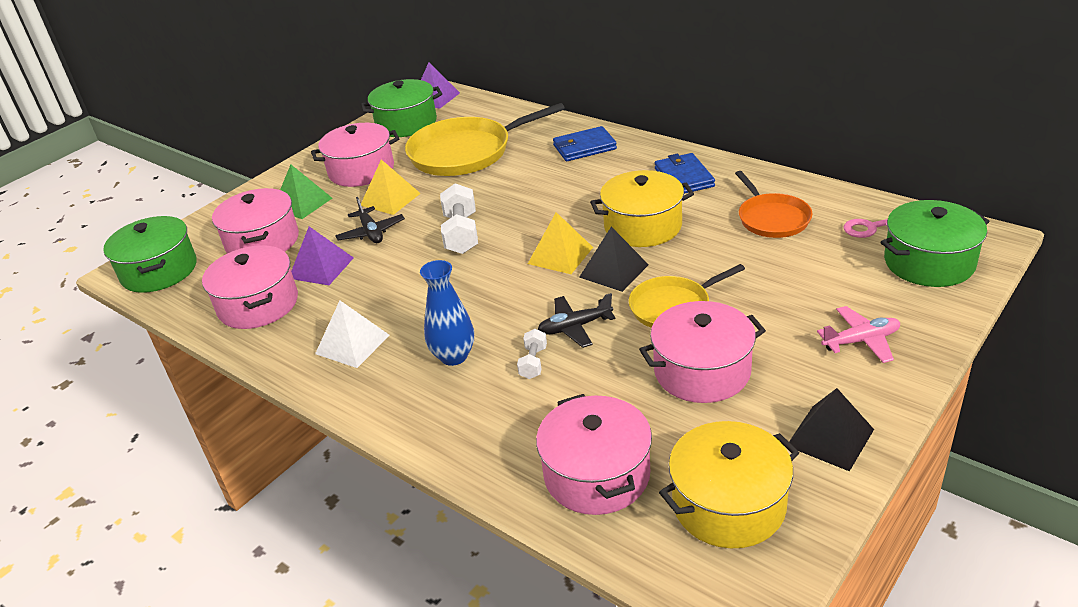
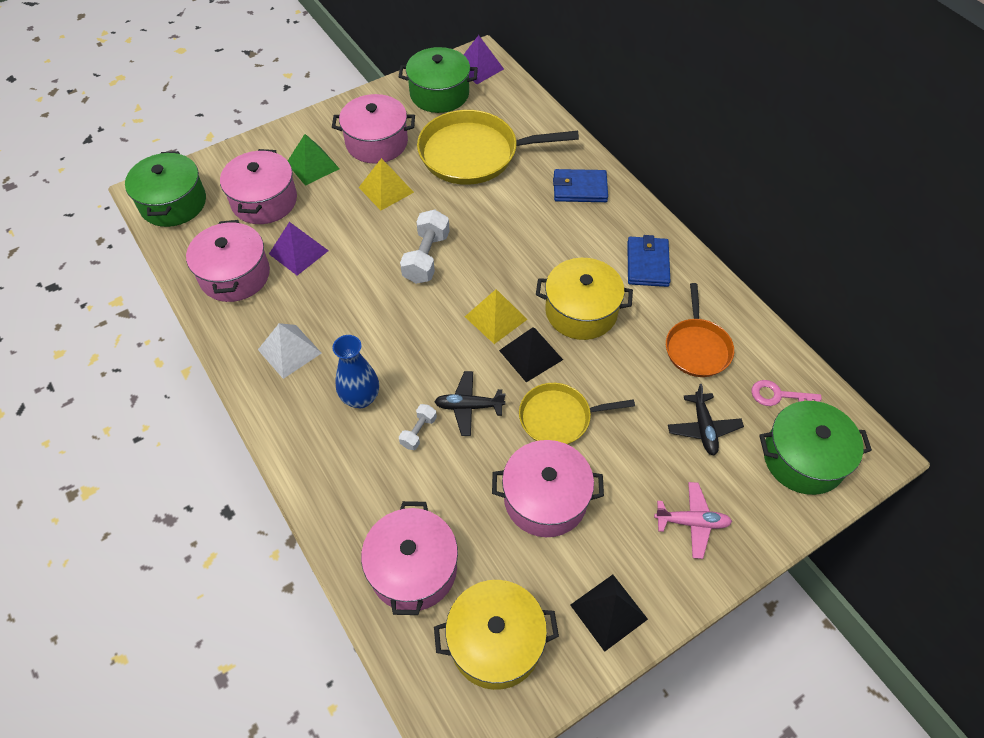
camera: 15 degrees right, 20 degrees up
black plane [335,197,405,243] -> black plane moved to [668,384,744,455]

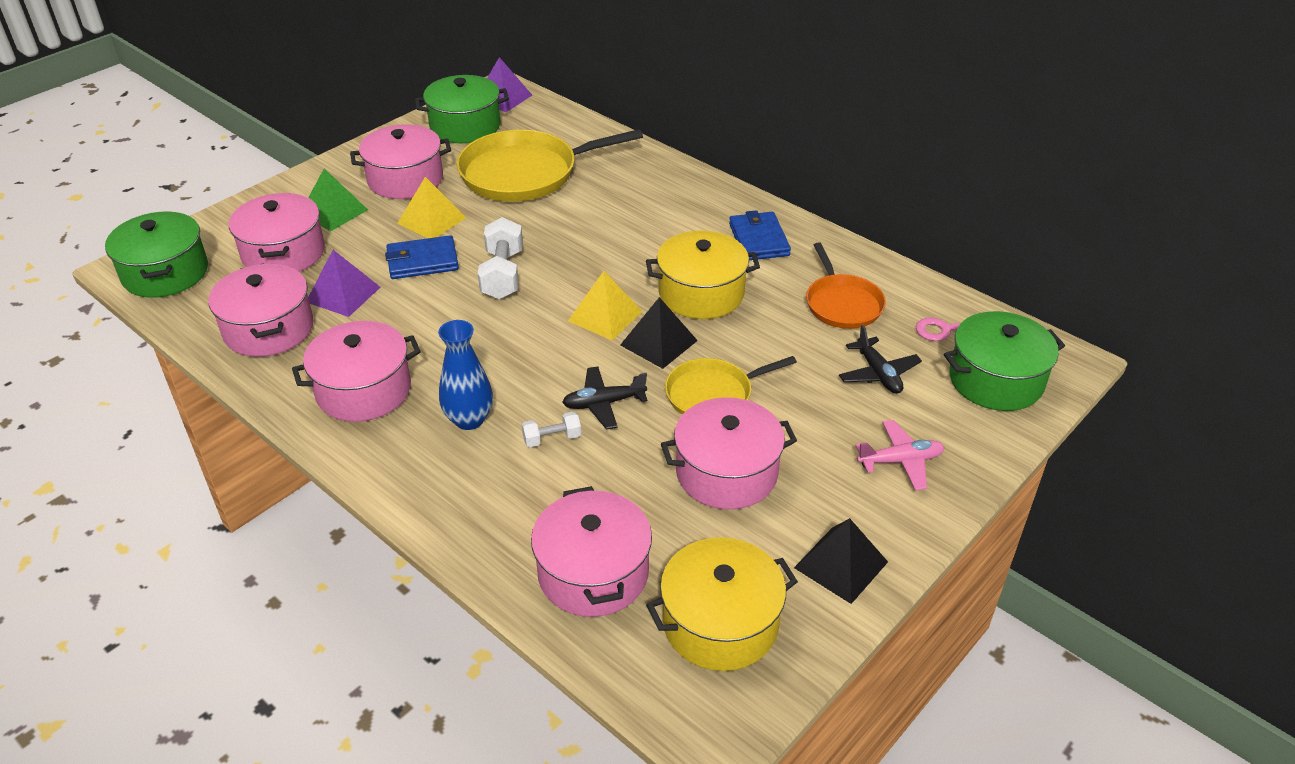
camera: 15 degrees left, 15 degrees down
white pyramid [258,323,321,379] -> pink pot [292,321,421,422]
white dumbbell [399,404,437,450] -> white dumbbell turned 60 degrees clockwise [521,412,581,447]
blue wallet [553,169,608,202] -> blue wallet moved to [385,235,459,279]

